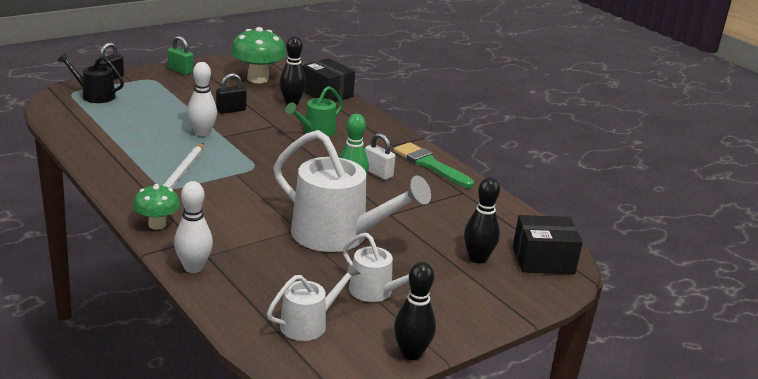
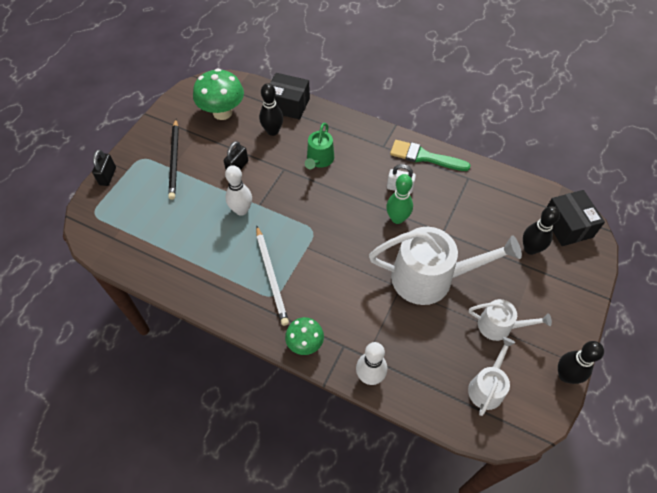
camera: 25 degrees left, 30 degrees up
black watering can [57,53,124,103] -> none
green padlock [168,36,194,75] -> none
black box [513,215,583,274] -> black box turned 75 degrees counterclockwise [546,190,605,246]
none -> black pencil [168,119,179,200]

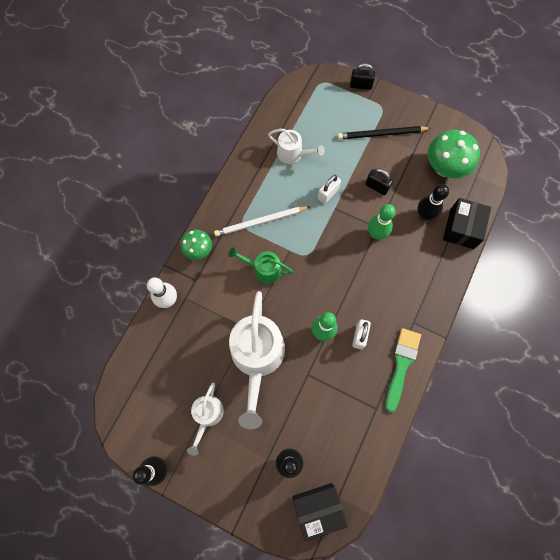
camera: 90 degrees right, 15 degrees up
white bowling pin [225,165,252,216] -> white padlock [318,175,341,204]
green watering can [305,123,334,169] -> green watering can moved to [229,247,293,284]
white watering can [468,337,515,416] -> white watering can moved to [268,129,325,164]
none -> green bowling pin [368,204,396,239]

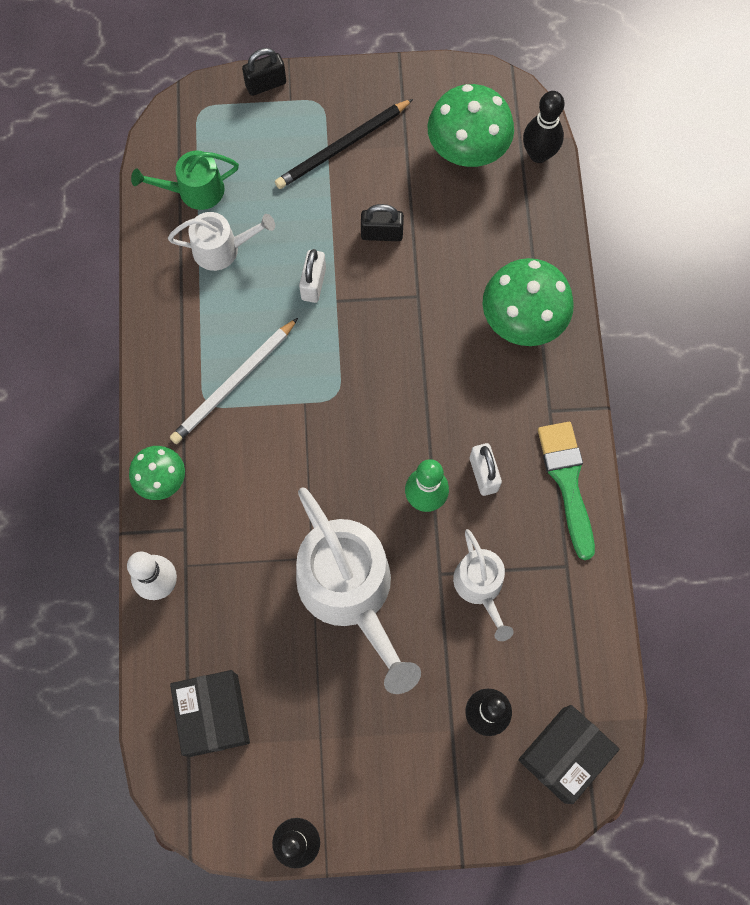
camera: 30 degrees left, 0 degrees up
white watering can [187,382,224,456] -> white watering can moved to [453,529,514,641]
green watering can [229,247,293,284] -> green watering can moved to [131,150,239,210]
green bowling pin [368,204,396,239] -> none
black bowling pin [417,184,449,221] -> black bowling pin moved to [523,91,564,163]
black box [443,198,491,249] -> black box moved to [170,670,250,757]
none -> green mushroom [483,258,574,346]

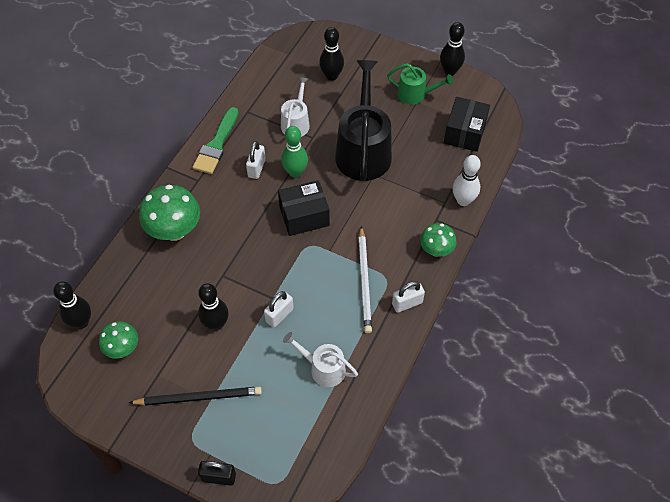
camera: 150 degrees left, 15 degrees down
green watering can [131,150,239,210] -> green watering can moved to [387,64,453,105]
white pencil [170,318,298,444] -> white pencil turned 105 degrees clockwise [358,226,372,333]
white watering can [296,487,421,694] -> black watering can [335,60,392,181]
black padlock [361,204,404,241] -> black bowling pin [198,283,229,331]
green mushroom [427,84,514,167] -> green mushroom [99,321,138,359], size x0.60
black box [518,705,619,804] -> black box moved to [278,180,330,236]
none -> white padlock [392,281,425,313]

